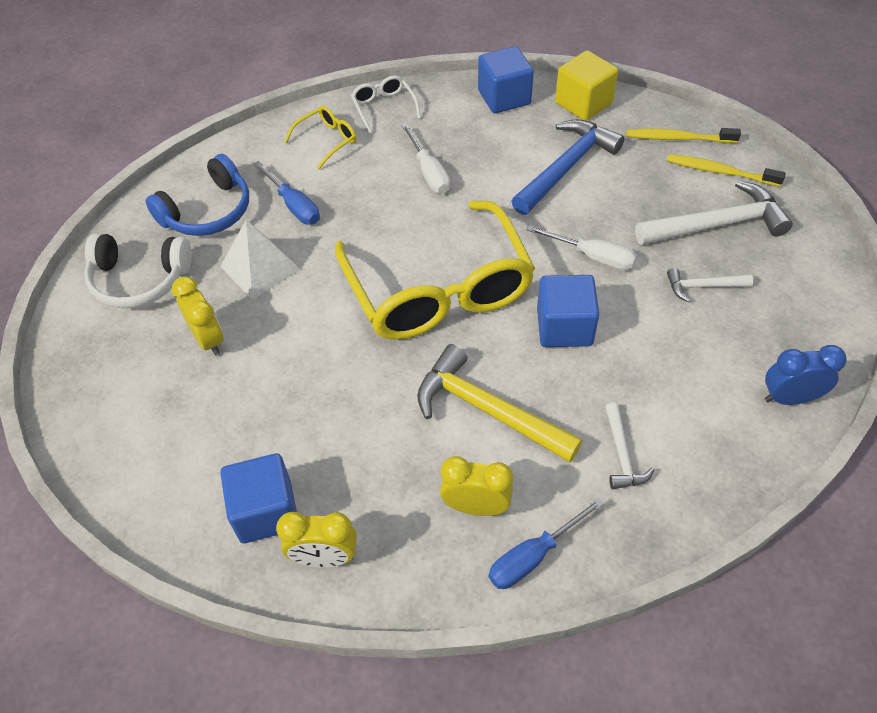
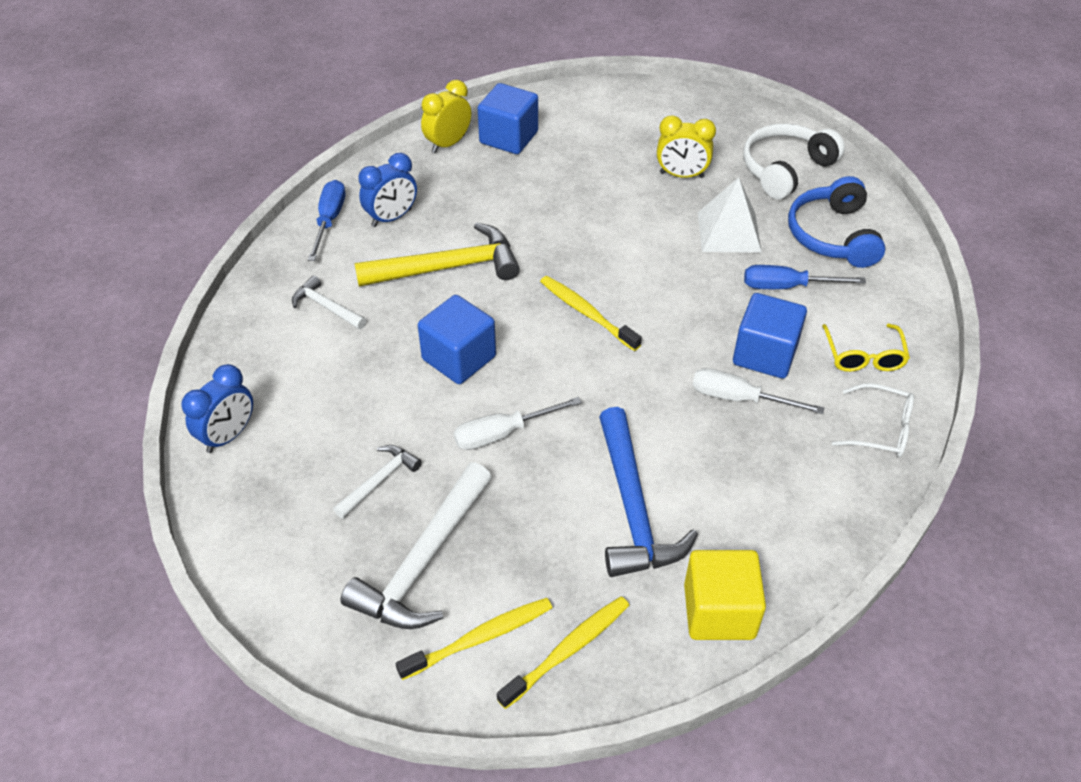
camera: 130 degrees right, 5 degrees down
yellow glasses [335,201,535,340] -> yellow toothbrush [540,276,642,351]
yellow clock [440,456,513,516] -> blue clock [359,153,417,227]
blue cube [478,46,534,113] -> blue cube moved to [733,293,807,378]

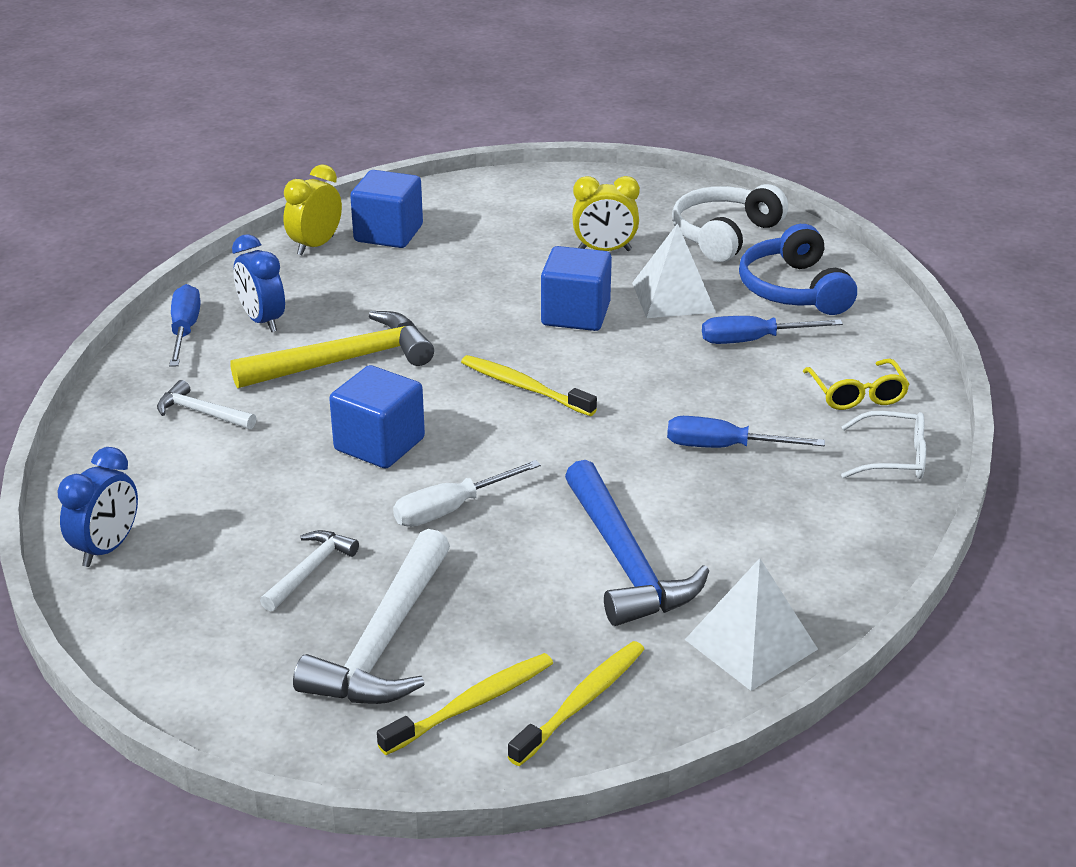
camera: 10 degrees left, 15 degrees down
blue clock [359,153,417,227] -> blue clock turned 105 degrees clockwise [232,234,285,332]
yellow cube [684,550,766,640] -> white pyramid [685,558,818,691]
white screwdriver [692,368,824,414] -> blue screwdriver [667,416,825,448]
blue cube [733,293,807,378] -> blue cube moved to [541,246,612,331]

